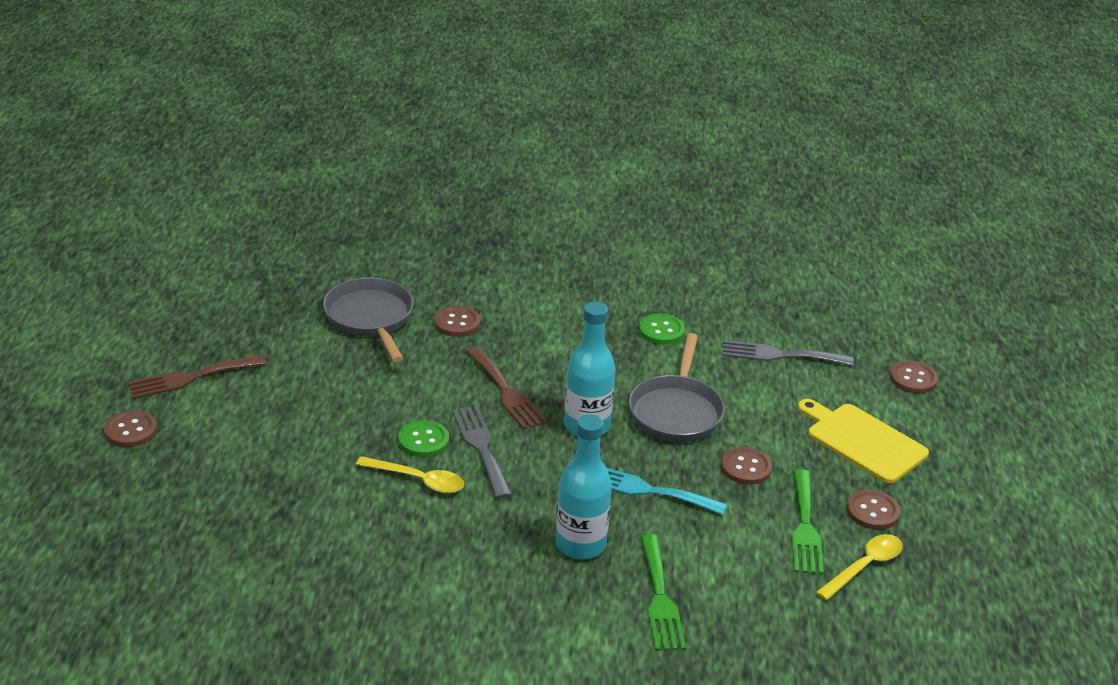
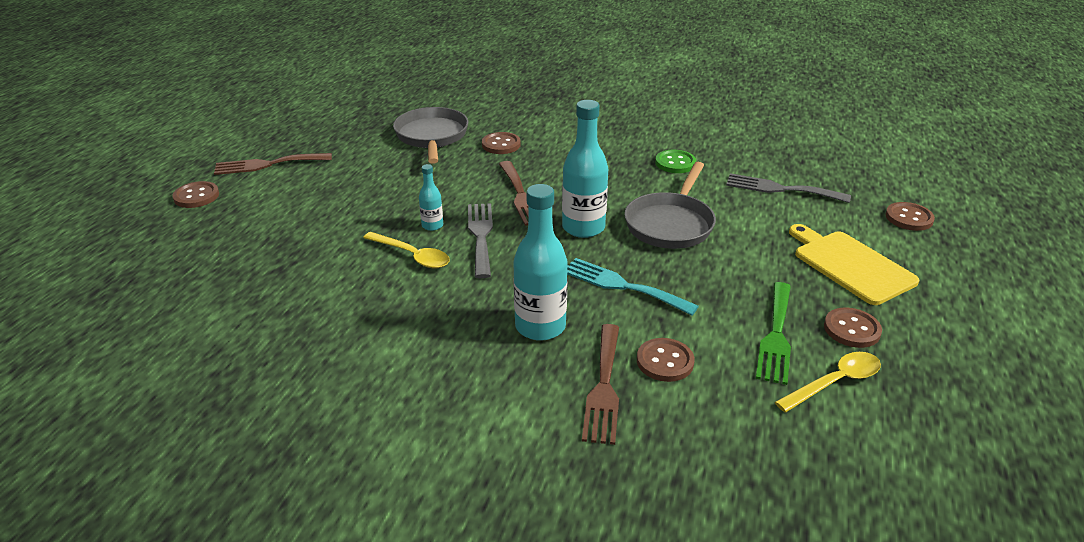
camera: 15 degrees right, 0 degrees up
green button [398,420,449,457] -> turquoise bottle [419,164,443,231]
green fork [640,534,686,651] -> brown fork [582,324,619,445]
brown button [721,447,772,485] -> brown button moved to [637,338,695,382]

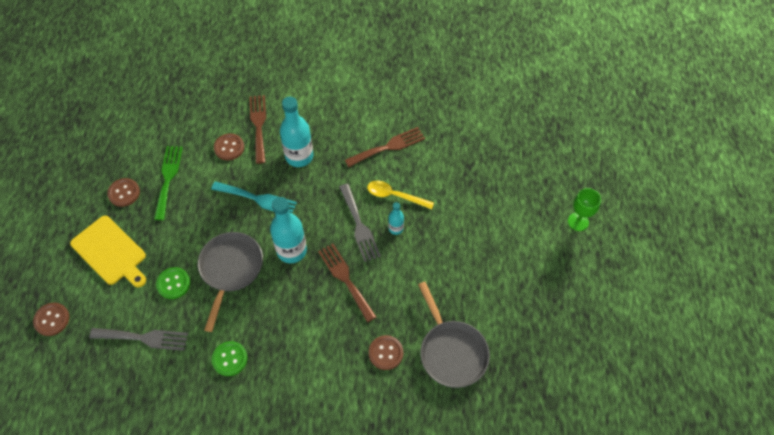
camera: 165 degrees right, 25 degrees up
brown button [172,181,219,208] -> green goblet [568,188,601,231]
brown fork [214,153,332,175] -> brown fork moved to [345,127,425,167]
yellow spoon [775,352,881,412] -> none
none -> green button [156,267,191,299]

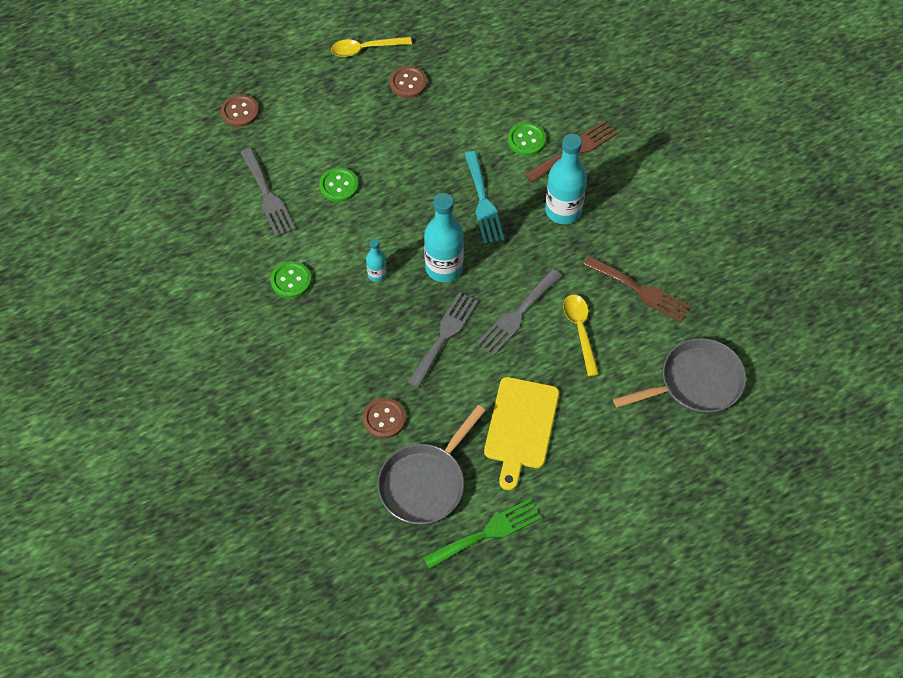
camera: 60 degrees right, 0 degrees up
yellow cutting board [70,216,146,287] -> yellow cutting board moved to [484,377,559,490]
green fork [154,146,183,220] -> green fork moved to [423,499,542,569]
grey pan [198,232,263,332] -> grey pan moved to [613,338,746,414]
brown button [214,134,244,160] -> green button [508,122,546,156]
brown fork [318,244,376,322] -> grey fork [407,292,478,388]
turquoise bottle [388,202,404,235] -> turquoise bottle moved to [366,238,387,282]
green goblet [568,188,601,231] -> none
none -> yellow spoon [331,37,412,57]

